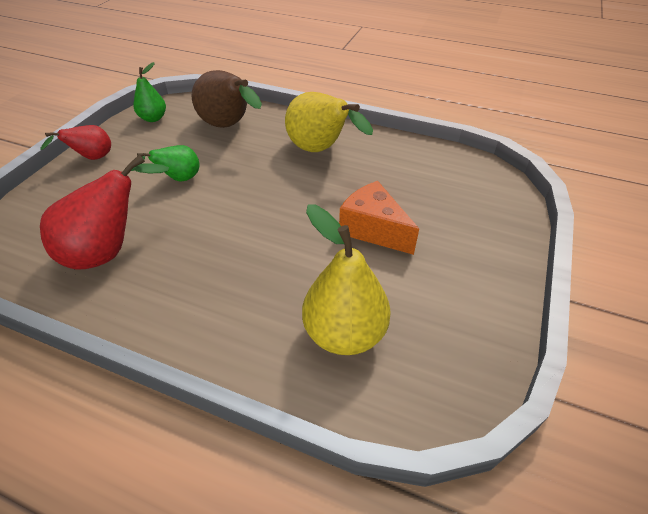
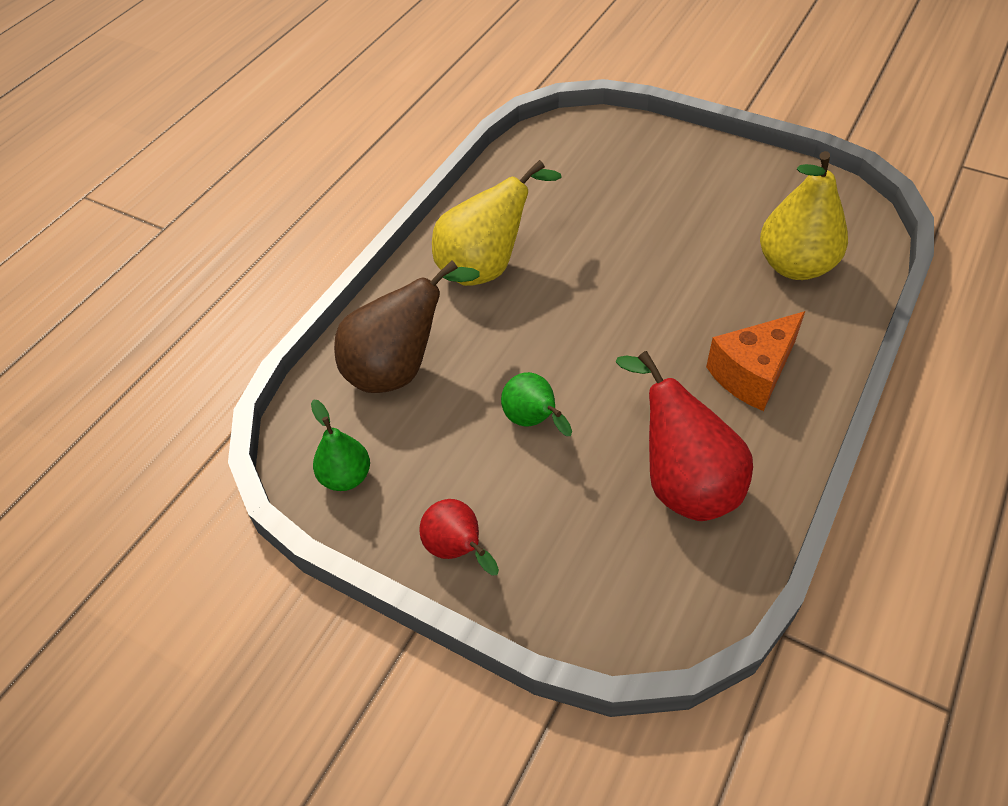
camera: 80 degrees left, 5 degrees up
orange cheese [339,181,419,255] -> orange cheese moved to [706,311,805,411]

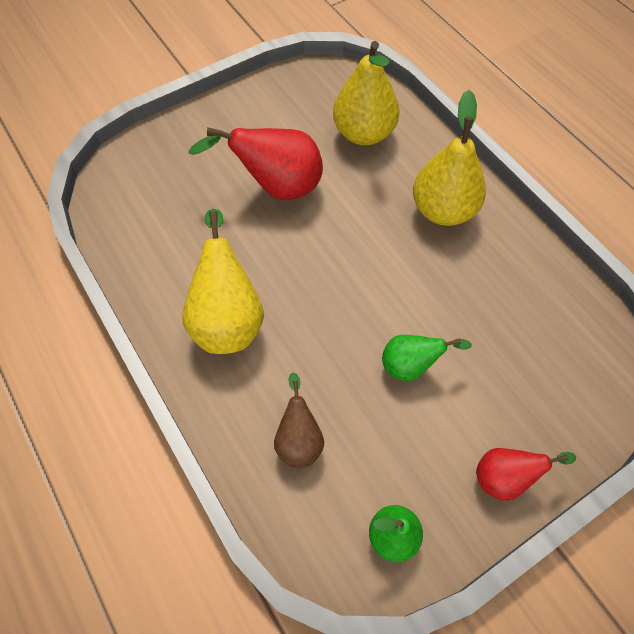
camera: 65 degrees left, 10 degrees up
brown pear [334,260,480,393] -> brown pear [274,373,324,468], size x0.58
red pear [616,351,753,521] -> red pear moved to [188,127,323,200]
orange cheese [706,311,805,411] -> yellow pear [413,90,486,226]

